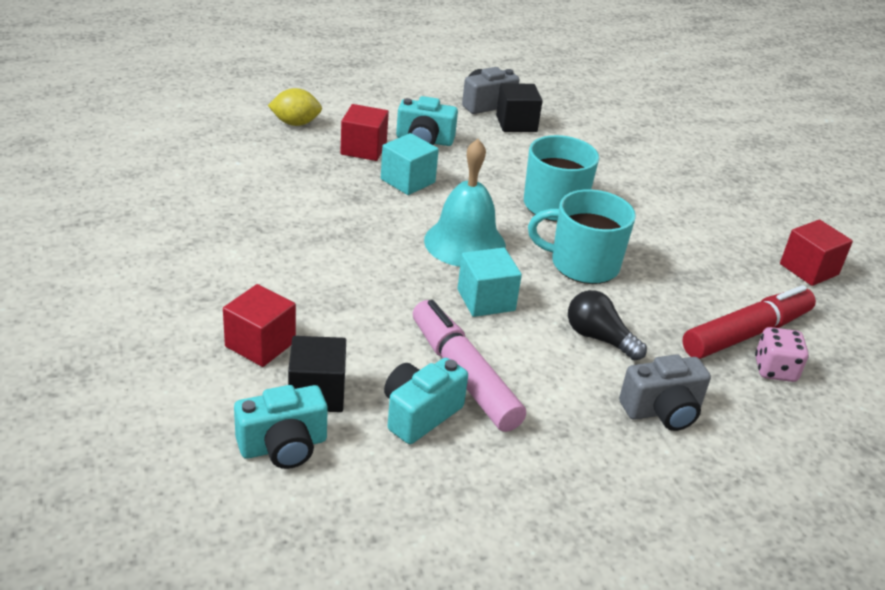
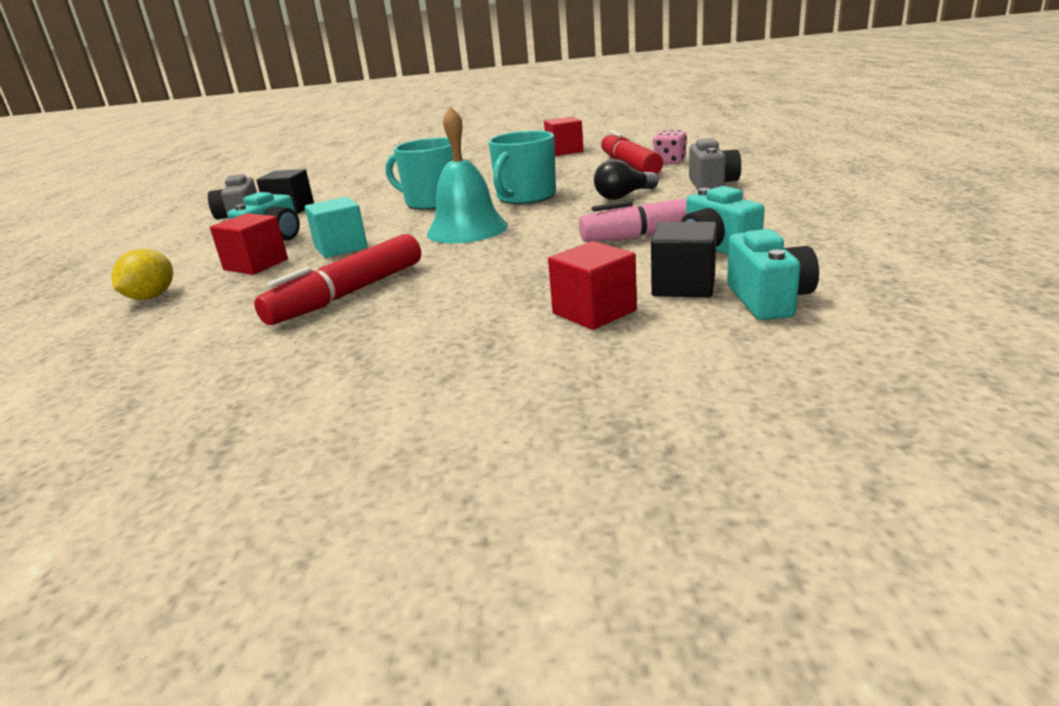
camera: 65 degrees left, 10 degrees down
turquoise cube [458,248,522,317] -> none
none -> red marker [254,234,421,325]

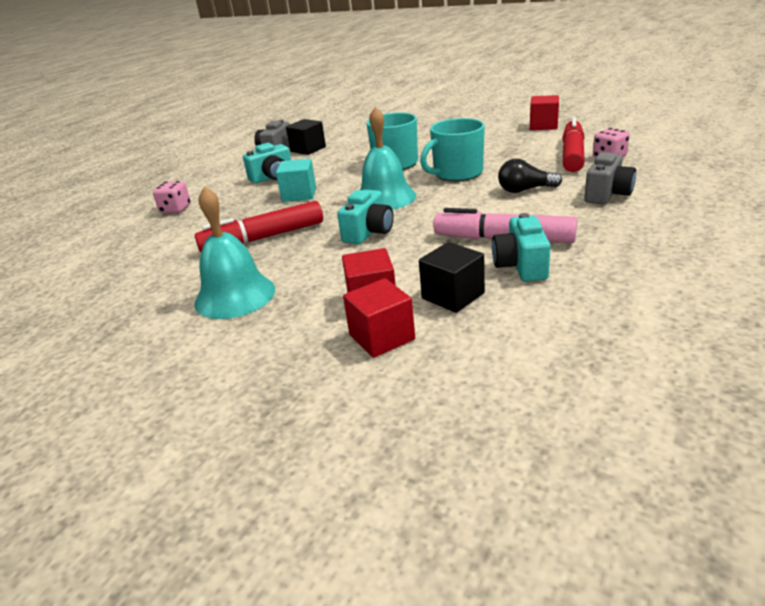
camera: 30 degrees right, 5 degrees up
yellow lemon [111,249,173,300] -> pink dice [153,181,191,213]
red cube [210,213,288,275] -> red cube moved to [343,278,415,358]
turquoise camera [727,229,819,320] -> turquoise camera moved to [337,190,394,244]
none -> turquoise bell [194,186,275,319]

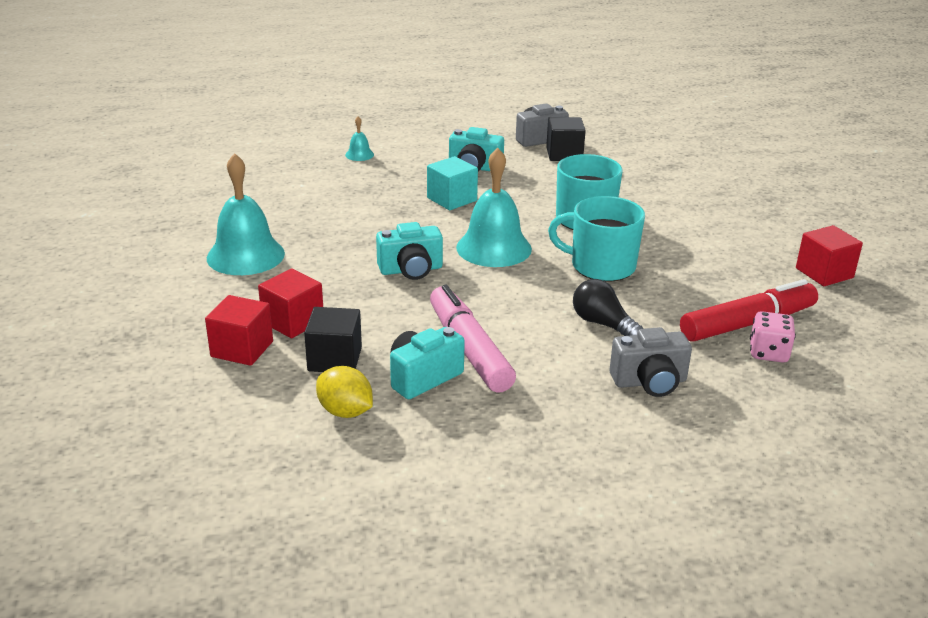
camera: 45 degrees right, 0 degrees up
pink dice [153,181,191,213] -> turquoise bell [345,116,374,161]
red marker [195,201,323,252] -> none
none -> yellow lemon [316,366,373,418]

